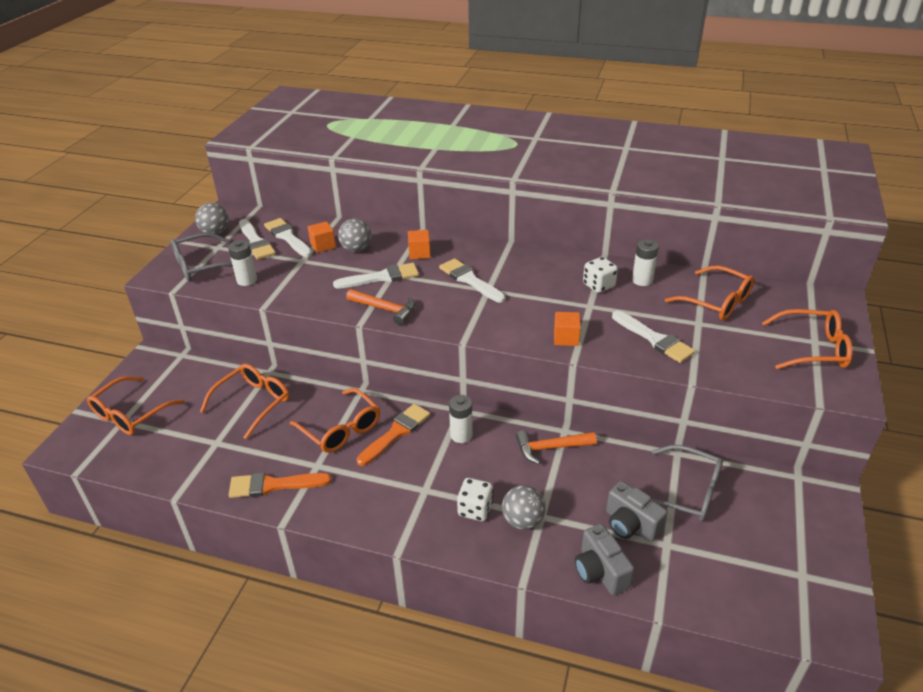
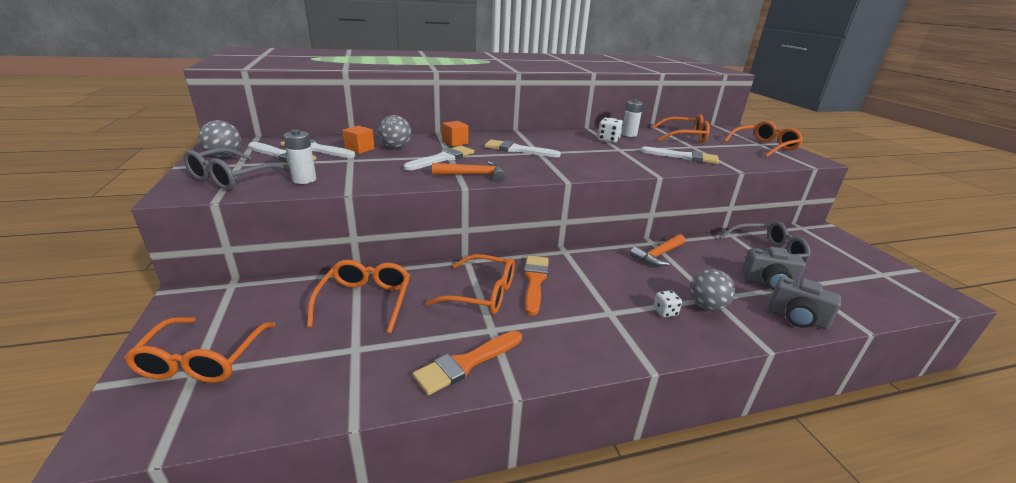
camera: 35 degrees left, 10 degrees down
white battery [449,395,473,443] -> none
white dice [457,478,493,521] -> white dice [653,290,682,317], size x0.66
orange cube [554,312,581,346] -> none

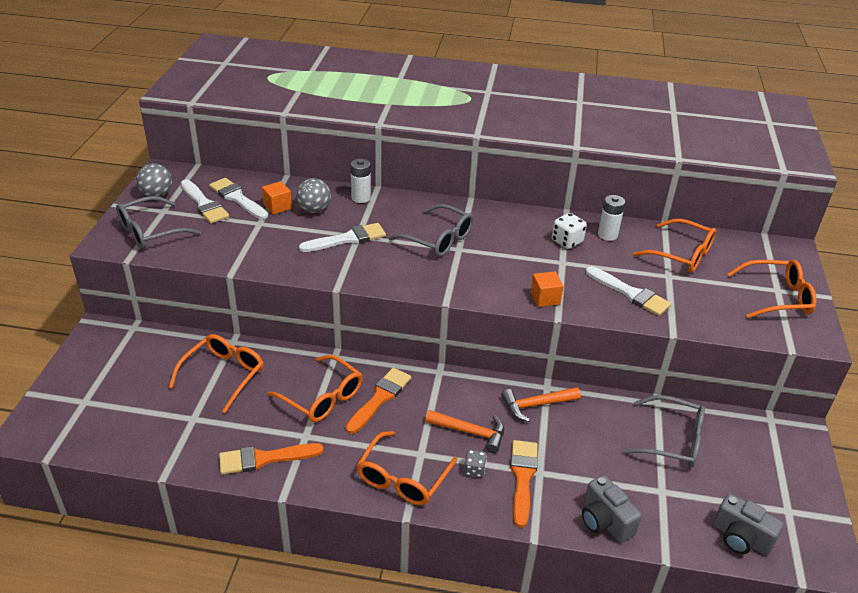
camera: 25 degrees right, 10 degrees up
orange glasses [124,317,276,383] -> orange glasses moved to [357,431,458,505]
white battery [283,130,316,184] -> white battery moved to [351,159,371,203]
orange hammer [432,161,506,181] -> orange hammer moved to [425,410,504,453]
orange cube [442,121,468,147] -> orange cube moved to [531,271,564,307]
white brush [485,139,561,157] -> grey glasses [388,204,473,257]
white dice [653,290,682,317] -> grey dice [464,450,487,477]
grey ball [690,269,735,311] -> orange brush [510,440,538,528]
grey camera [742,247,806,290] -> grey camera moved to [713,493,784,555]

